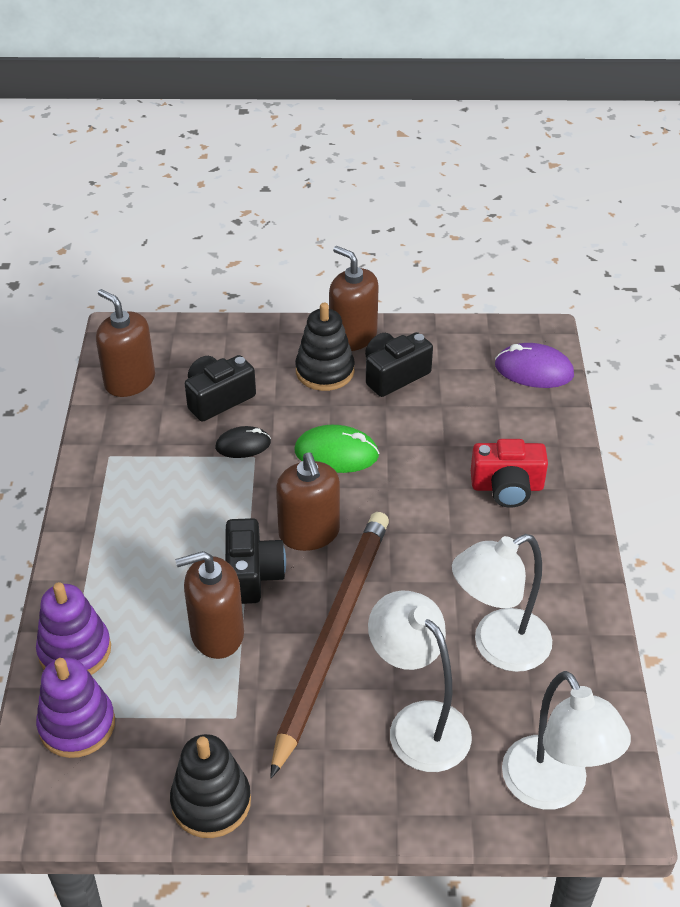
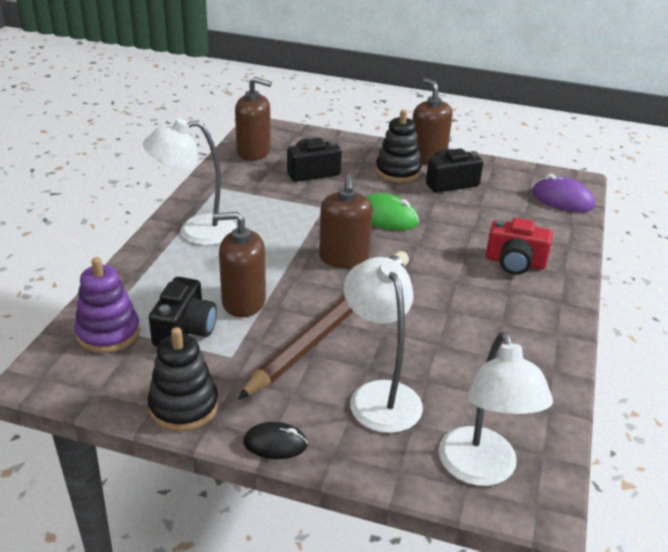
camera: 15 degrees right, 10 degrees down
purple stacking toy [36,582,111,675] -> none
brown soap dispenser [96,289,155,397] -> brown soap dispenser turned 135 degrees clockwise [235,77,272,160]
black mouse [215,426,271,458] -> black mouse moved to [243,422,308,459]
black camera [225,518,286,604] -> black camera moved to [149,277,217,347]
white lamp [452,534,552,672] -> white lamp moved to [143,118,237,245]

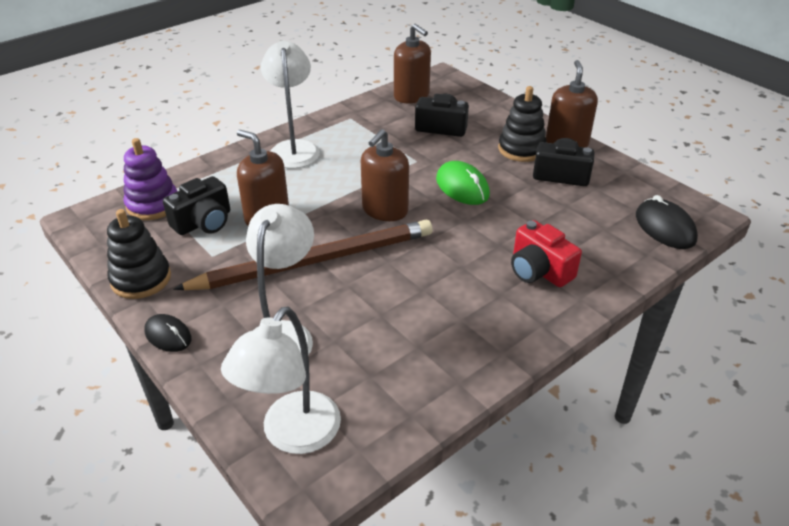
camera: 35 degrees right, 5 degrees up
white lamp [143,118,237,245] -> white lamp turned 60 degrees clockwise [261,41,320,168]
purple mouse [532,174,595,212] -> black mouse [636,195,698,249]

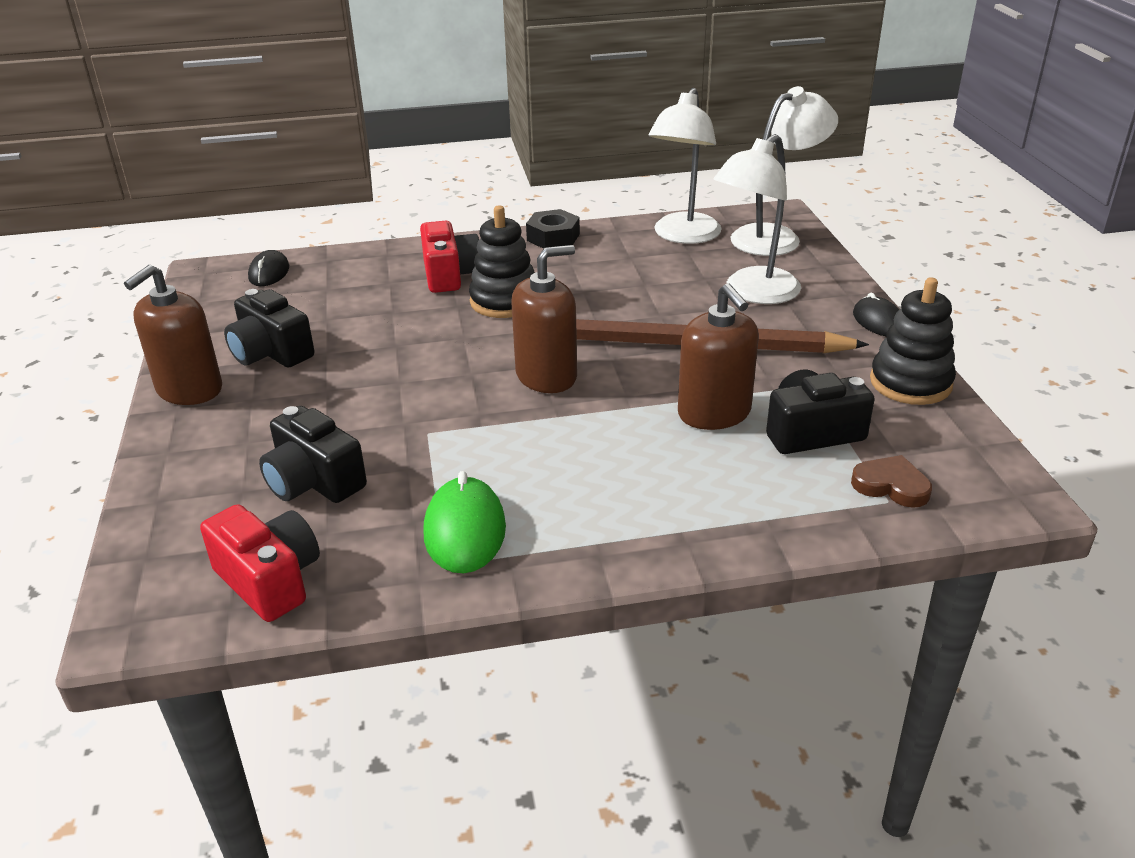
camera: 150 degrees left, 5 degrees down
purple stacking toy [124,138,178,220] -> brown heart [851,455,932,508]
white lamp [261,41,320,168] -> white lamp moved to [648,88,722,244]
brown soap dispenser [394,24,431,103] -> red camera [200,504,320,622]
green mouse [436,161,490,205] -> green mouse moved to [423,471,506,573]
black stacking toy [498,86,547,162] -> black stacking toy moved to [469,205,535,318]
black mouse [636,195,698,249] -> black mouse [248,250,289,286], size x0.66
none -> black nut [526,209,580,249]

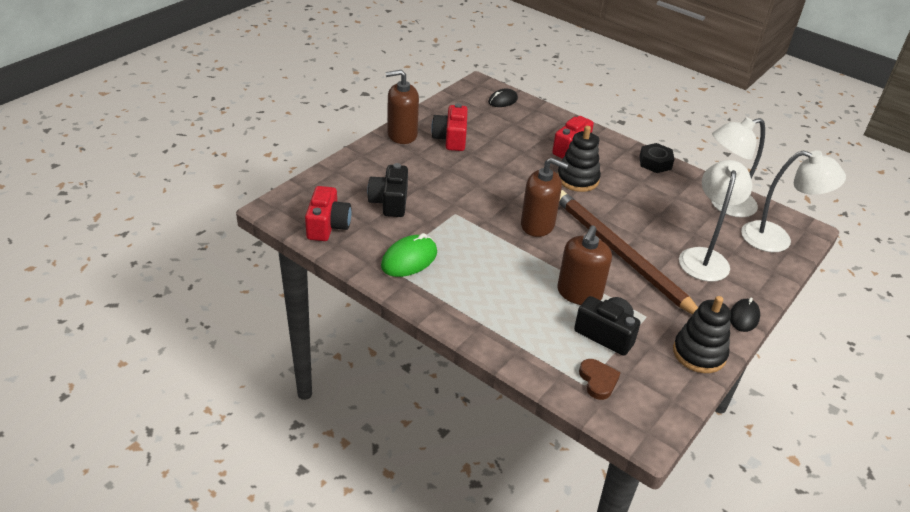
camera: 45 degrees right, 5 degrees up
black camera [224,289,314,368] -> red camera [431,103,468,151]
white lamp [713,134,801,304] -> white lamp turned 105 degrees clockwise [679,160,752,282]

